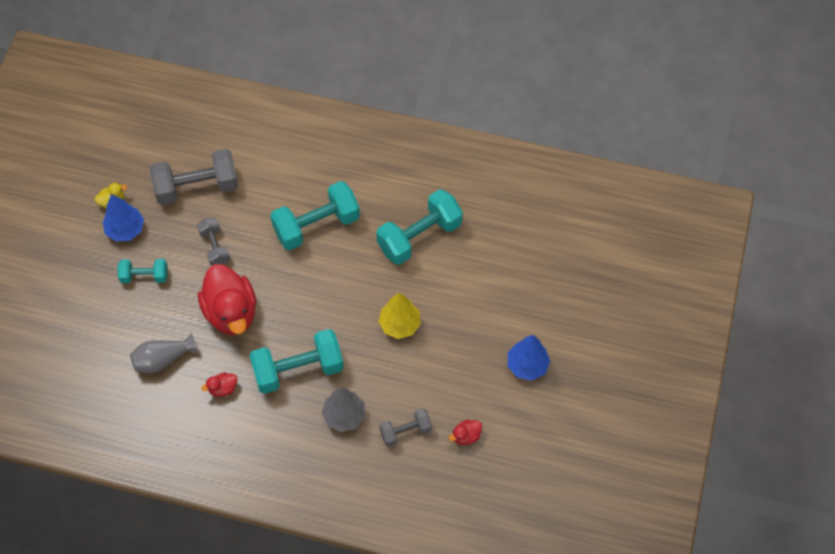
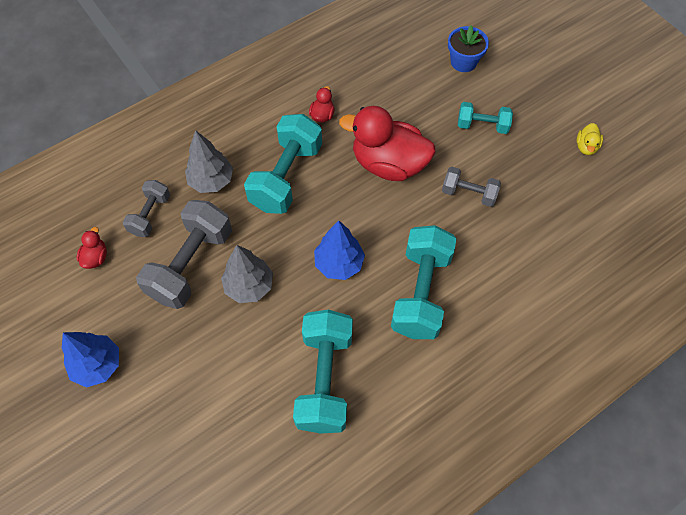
camera: 130 degrees right, 0 degrees up
blue tree [103,194,144,242] -> blue tree moved to [314,220,365,280]
turquoise dumbbell [118,259,168,283] -> turquoise dumbbell turned 60 degrees clockwise [458,102,513,134]
grey vase [130,334,198,373] -> none
grey dumbbell [150,149,238,205] -> grey dumbbell moved to [136,200,232,309]
yellow tree [378,293,421,339] -> grey tree [221,245,273,303]
none -> blue flower pot [448,25,489,72]

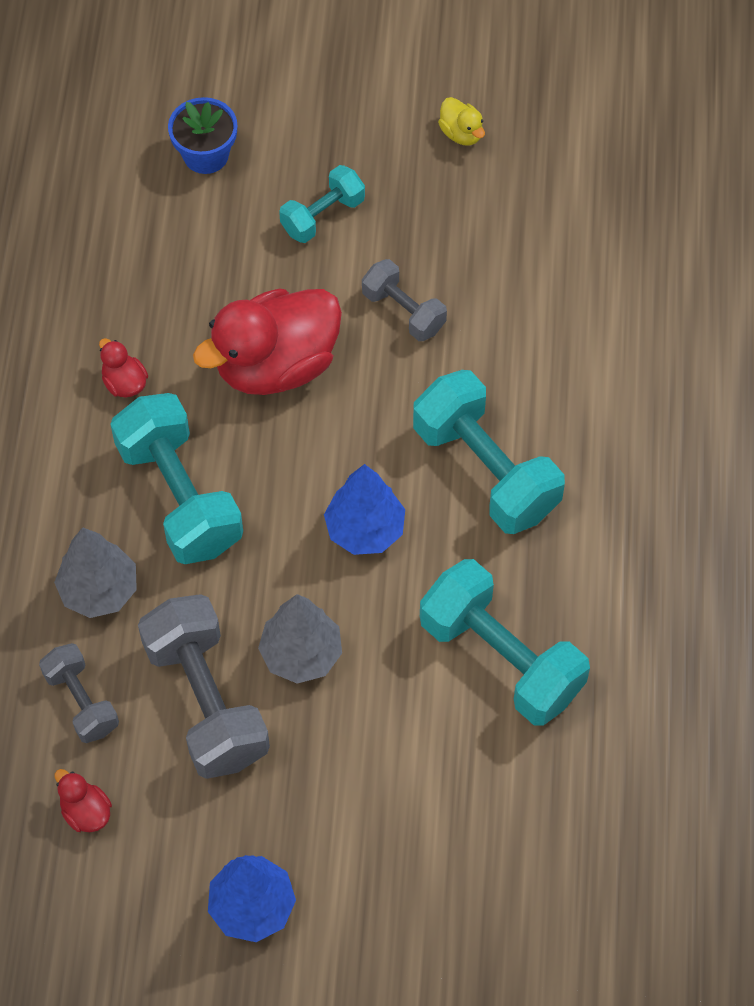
camera: 50 degrees left, 0 degrees up
grey dumbbell [442,167,501,207] -> grey dumbbell turned 75 degrees clockwise [362,259,447,341]

